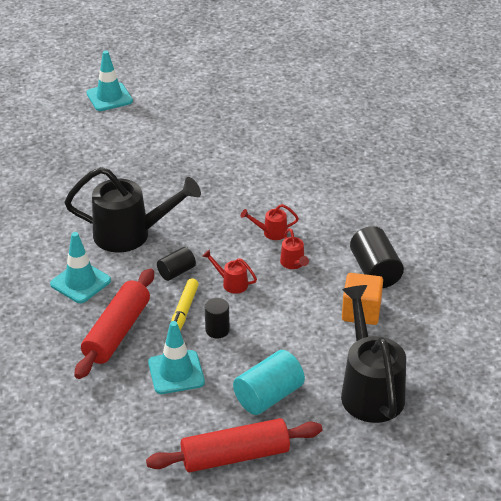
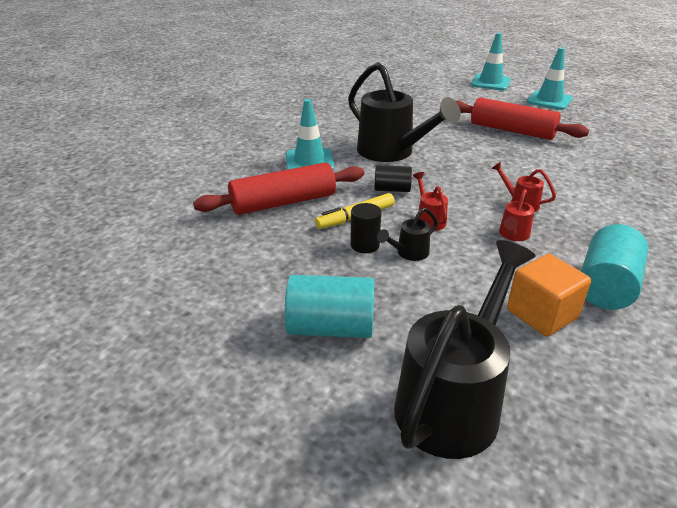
camera: 45 degrees right, 5 degrees down
red rolling pin [146,418,322,472] -> red rolling pin moved to [456,97,589,140]
turquoise traffic cone [148,321,205,394] -> turquoise traffic cone moved to [527,48,573,110]
black cylinder [350,226,404,288] -> turquoise cylinder [581,224,648,310]
none -> black watering can [377,208,438,261]

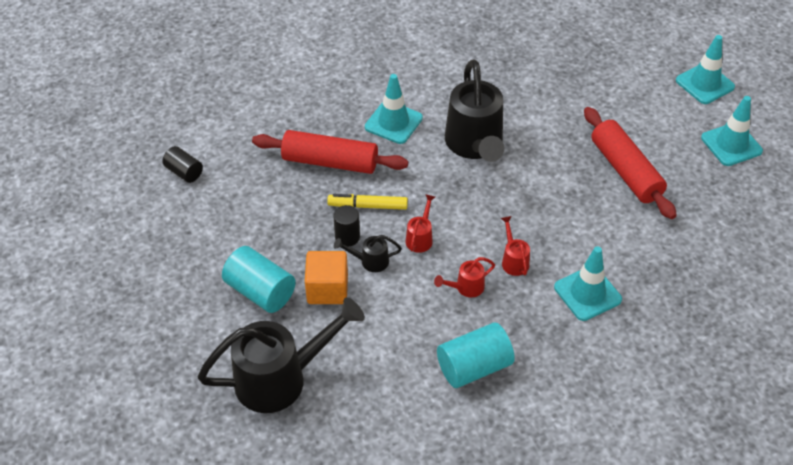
camera: 35 degrees right, 15 degrees up
black cylinder [374,165,412,192] -> black cylinder moved to [162,146,203,183]
orange cube [507,254,591,337] -> orange cube moved to [305,251,348,304]
none -> turquoise traffic cone [554,246,622,321]

